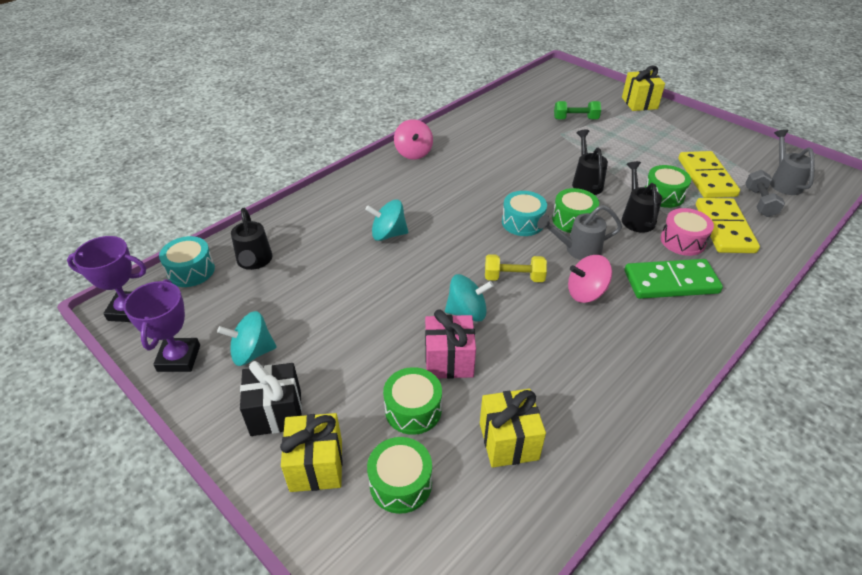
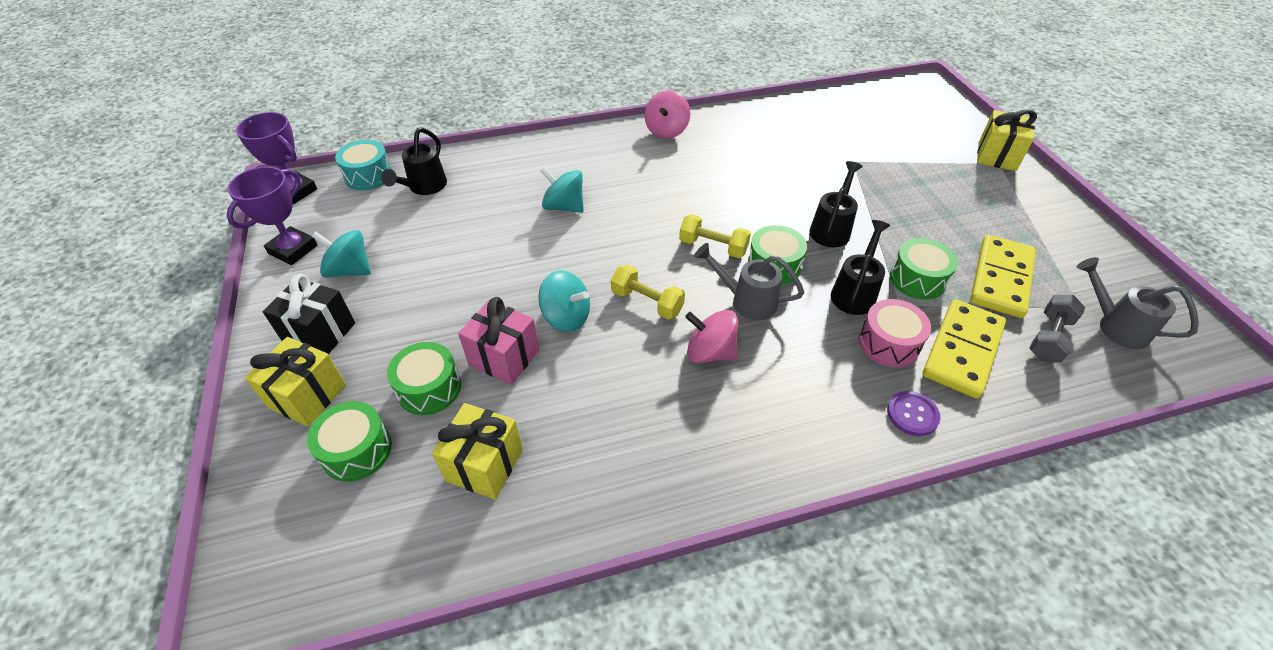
camera: 30 degrees right, 5 degrees up
turquoise drum [502,191,547,236] -> yellow dumbbell [679,214,751,258]
green dumbbell [554,101,601,119] -> none
green domino [624,259,723,299] -> none
grey watering can [770,129,815,195] -> grey watering can turned 75 degrees counterclockwise [1077,257,1199,349]
none -> purple button [887,391,940,436]

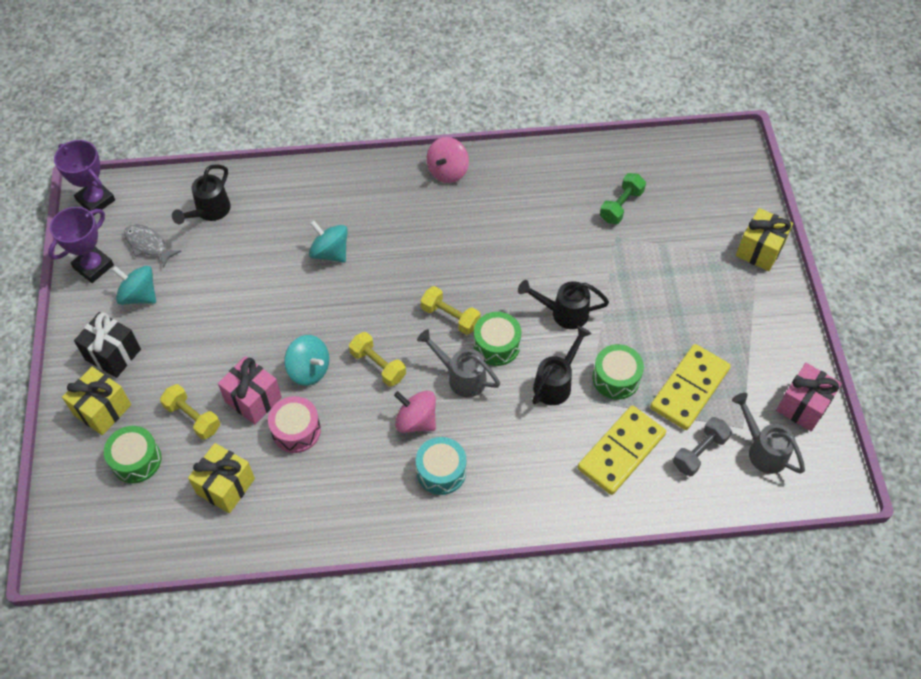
camera: 10 degrees right, 10 degrees up
turquoise drum [335,140,392,190] -> turquoise drum moved to [416,437,466,495]
green drum [387,342,461,415] -> yellow dumbbell [160,384,220,440]
black watering can [810,161,863,247] -> black watering can turned 120 degrees counterclockwise [518,280,609,329]
pink drum [859,299,931,367] -> pink drum moved to [268,396,321,453]
purple button [887,391,940,436] -> none
none -> grey fish [124,224,181,268]
none -> green dumbbell [600,173,646,224]
none -> pink gift [776,363,842,431]

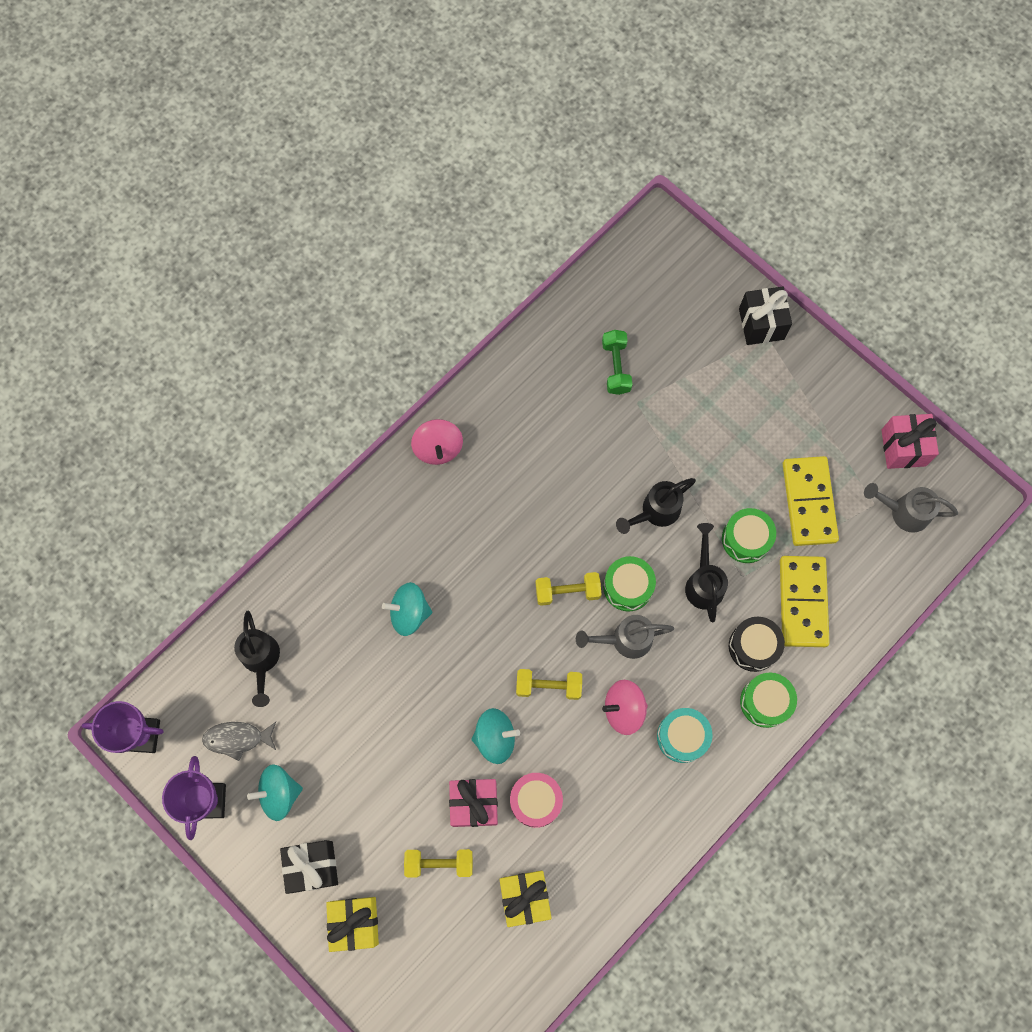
camera: 40 degrees left, 15 degrees up
green drum [104,426,161,483] -> green drum moved to [740,673,797,728]
grey dumbbell [673,417,732,476] -> none
yellow gift [736,208,793,271] -> black gift [739,286,792,345]
none -> black drum [729,617,785,672]

